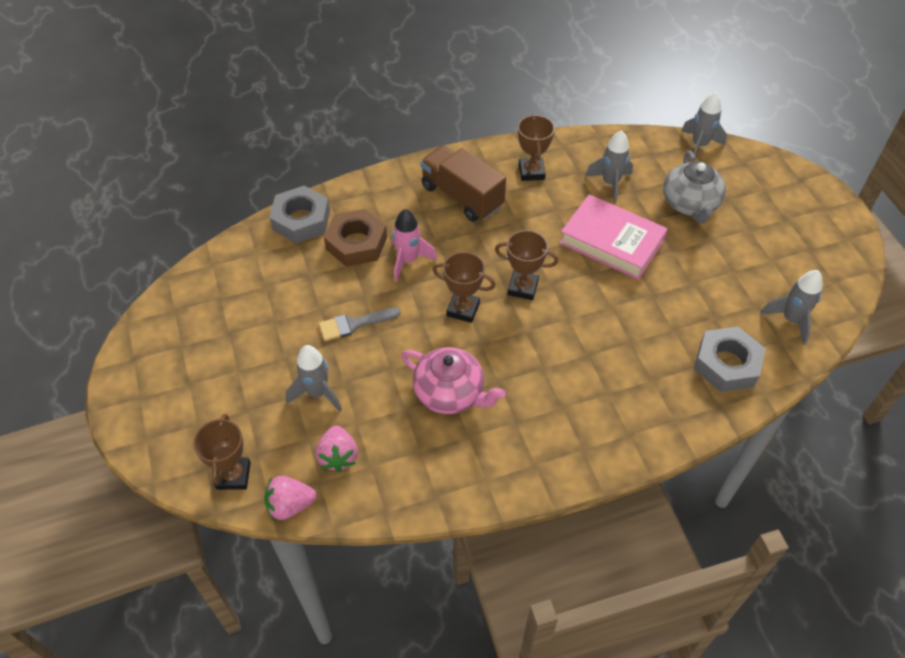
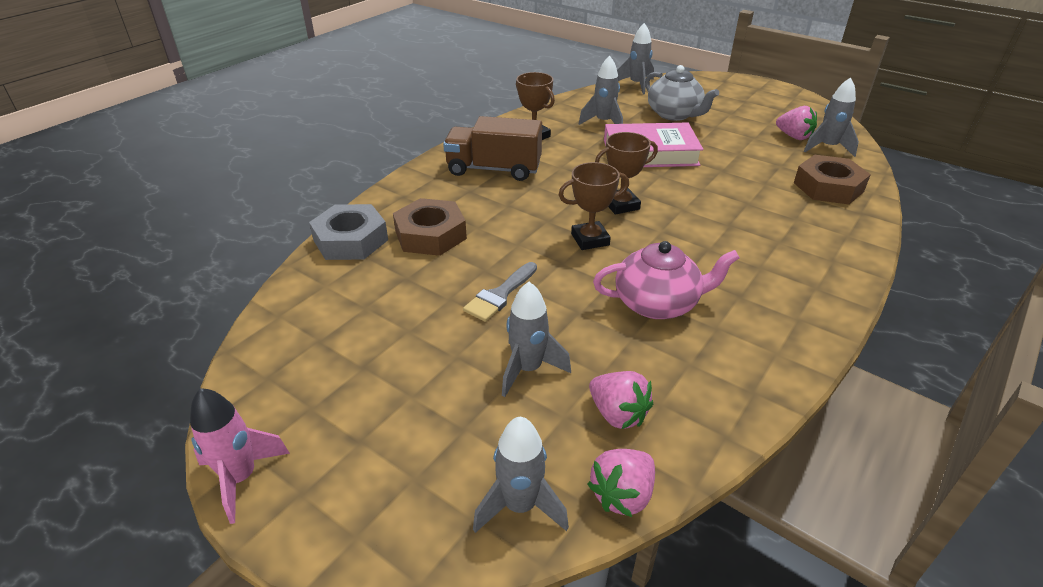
camera: 35 degrees left, 15 degrees down
brown trophy [193,414,251,490] -> grey rocket [473,416,569,533]
pink rocket [392,209,437,281] -> pink rocket moved to [190,388,290,524]
grey nut [694,327,766,392] -> brown nut [794,155,871,204]
none -> pink strawberry [776,106,817,140]

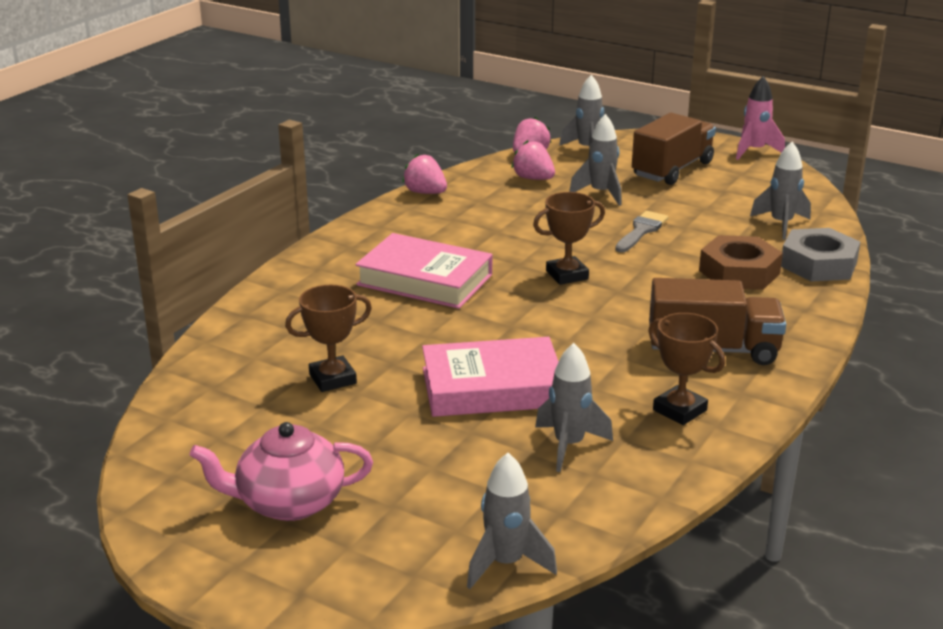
camera: 175 degrees right, 10 degrees down
pink teapot [593,241,740,319] -> pink teapot moved to [189,422,373,521]
brown trophy [595,132,658,215] -> brown trophy moved to [285,285,372,392]
grey teapot [645,65,719,121] -> none
pink strawberry [776,106,817,140] -> pink strawberry moved to [402,154,447,194]
brown nut [794,155,871,204] -> none
grey rocket [804,77,859,157] -> grey rocket moved to [750,142,811,240]
none -> pink book [355,233,493,309]
none -> brown truck [632,113,716,185]

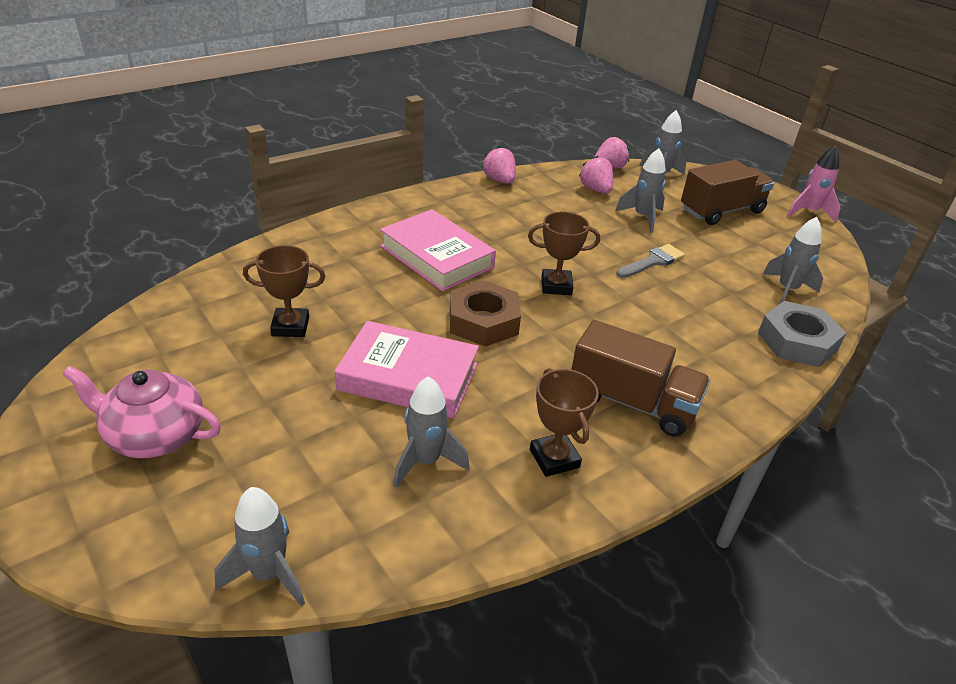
camera: 20 degrees right, 10 degrees up
brown nut [699,235,783,290] -> brown nut moved to [450,280,521,347]

